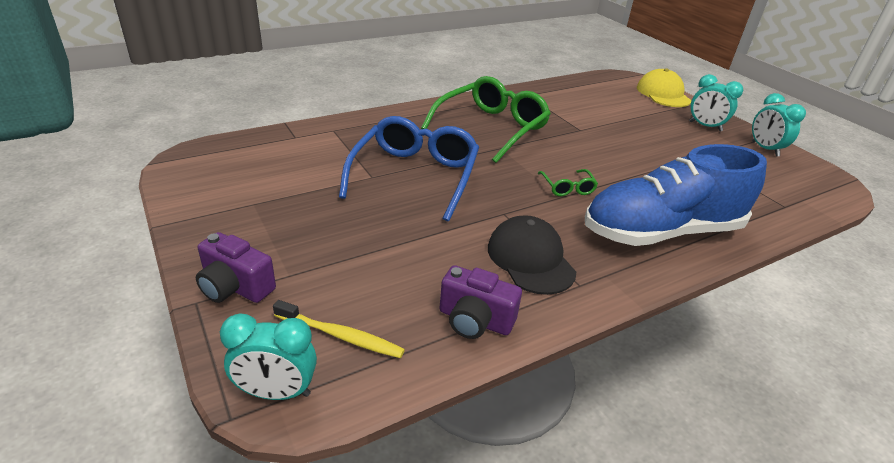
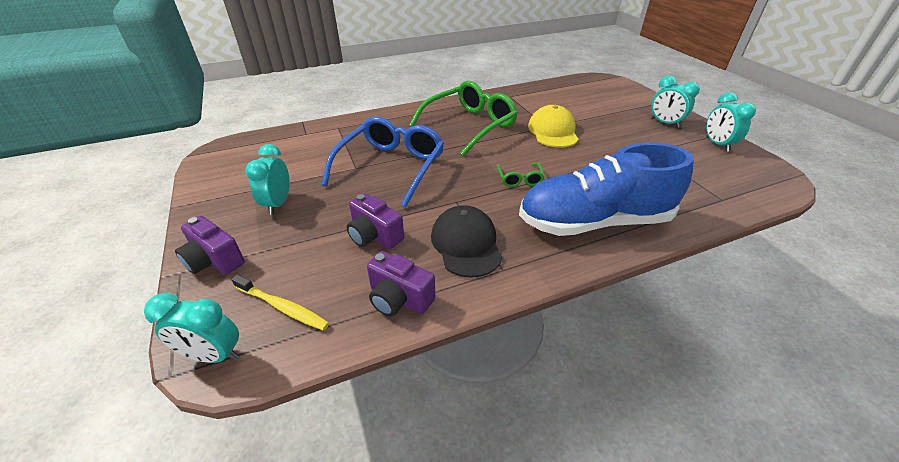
camera: 10 degrees right, 5 degrees up
yellow cap [637,68,691,107] -> yellow cap moved to [528,105,579,148]
none -> turquoise clock [246,144,290,215]
none -> purple camera [347,193,404,249]

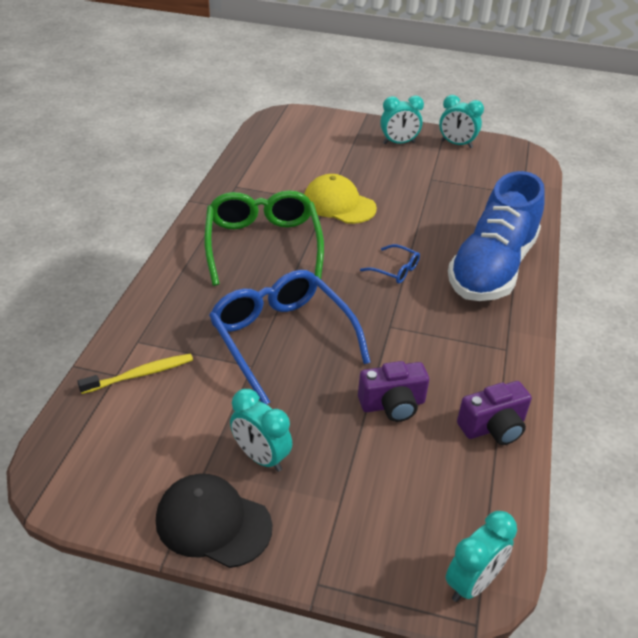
camera: 55 degrees left, 0 degrees up
purple camera [175,216,245,275] -> none
yellow toothbrush [231,274,329,331] -> yellow toothbrush moved to [77,354,193,394]
black cap [431,205,503,278] -> black cap moved to [156,474,272,568]
green glasses [497,163,545,187] -> blue glasses [360,244,420,284]

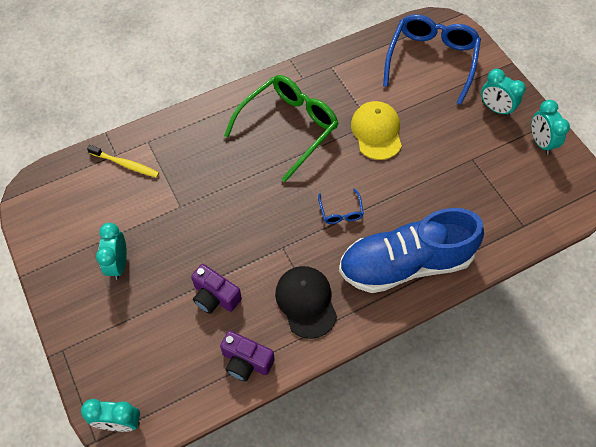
camera: 50 degrees right, 20 degrees up
black cap [156,474,272,568] -> black cap moved to [275,266,337,339]
blue glasses [209,270,371,405] -> blue glasses moved to [383,14,481,105]

